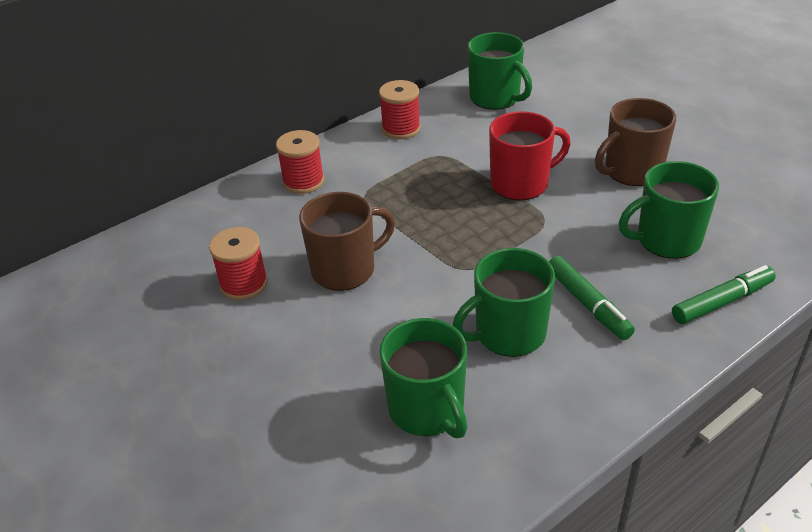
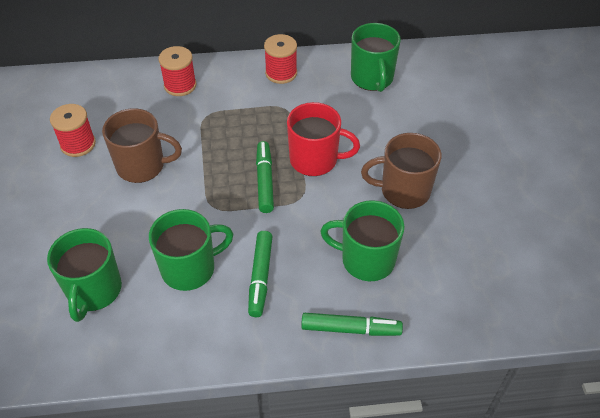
camera: 30 degrees right, 10 degrees up
green mug [453,248,555,357] -> green mug turned 150 degrees clockwise [149,209,233,291]
none -> green marker [256,141,274,213]

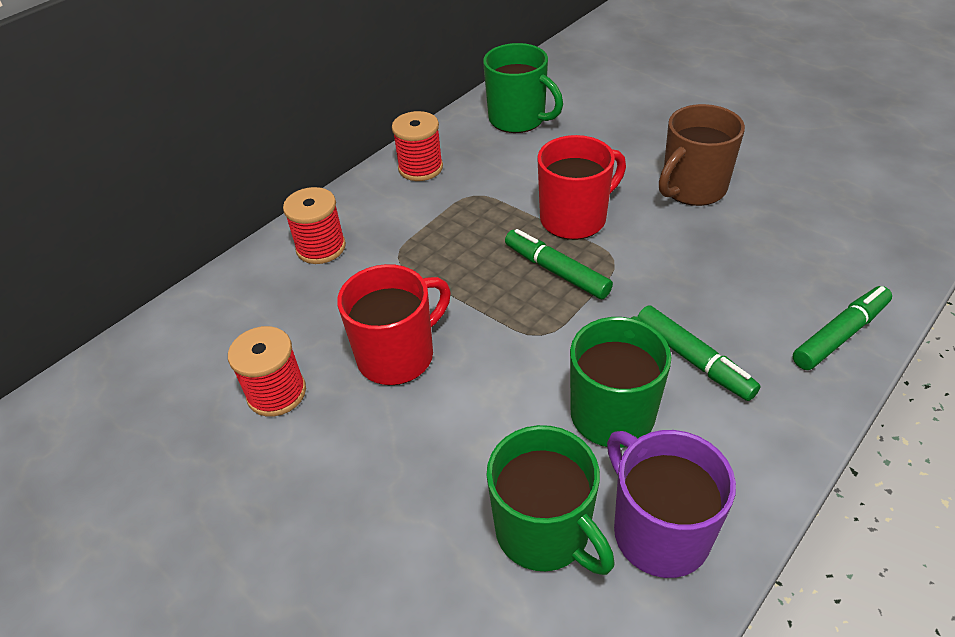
camera: 40 degrees left, 5 degrees down
brown mug [102,108,182,183] -> red mug [337,264,451,385]
green mug [320,200,405,281] -> none
none -> purple mug [607,430,736,578]

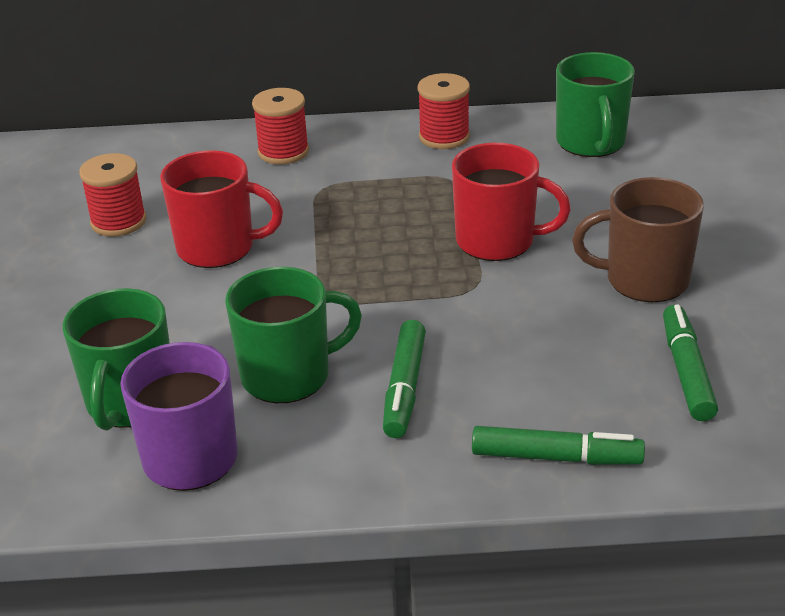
camera: 45 degrees right, 10 degrees down
green marker [505,229,613,299] -> green marker moved to [663,305,718,421]

